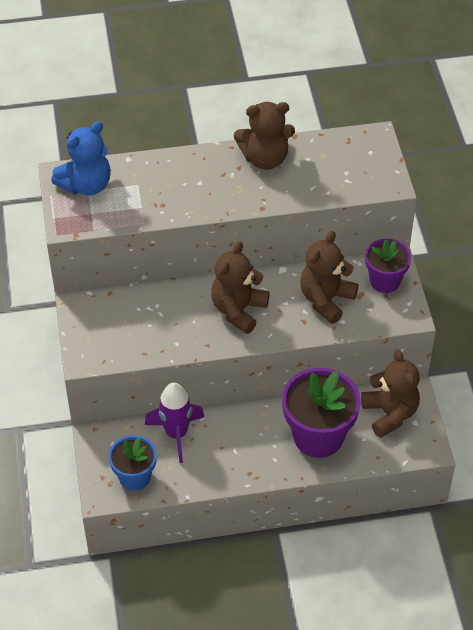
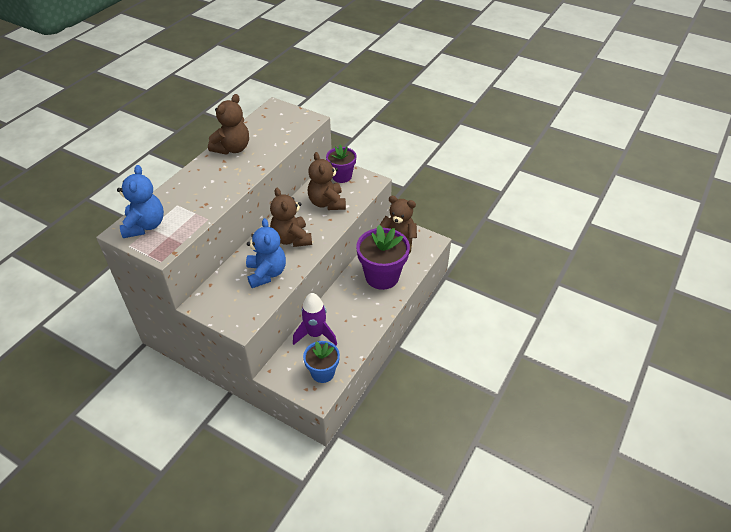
camera: 50 degrees left, 5 degrees down
none -> blue teddy bear [246,218,286,288]

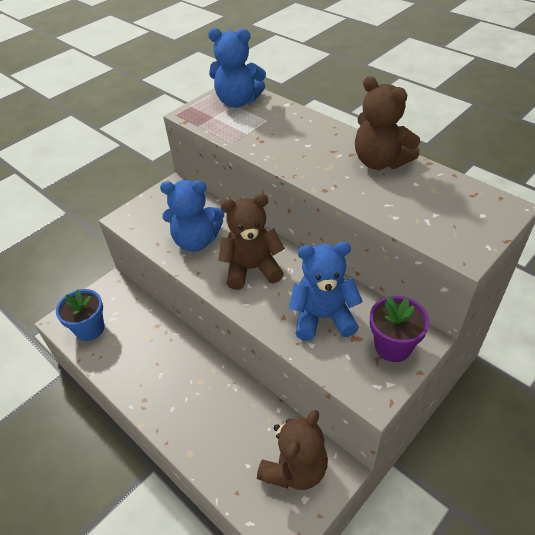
camera: 105 degrees right, 0 degrees up
purple rocket [293,293,337,345] -> none
brown teddy bear [308,152,346,210] -> blue teddy bear [289,242,363,341]
purple flower pot [356,225,410,290] -> none

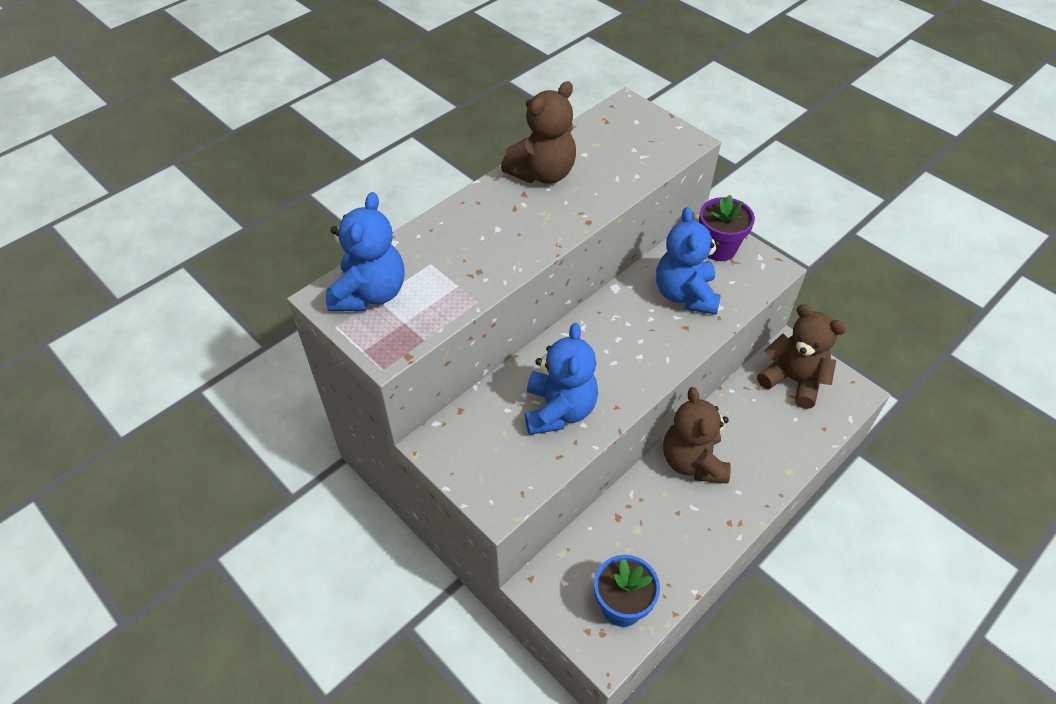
camera: 90 degrees left, 5 degrees up
brown teddy bear [218,194,285,290] -> brown teddy bear moved to [663,387,731,484]

